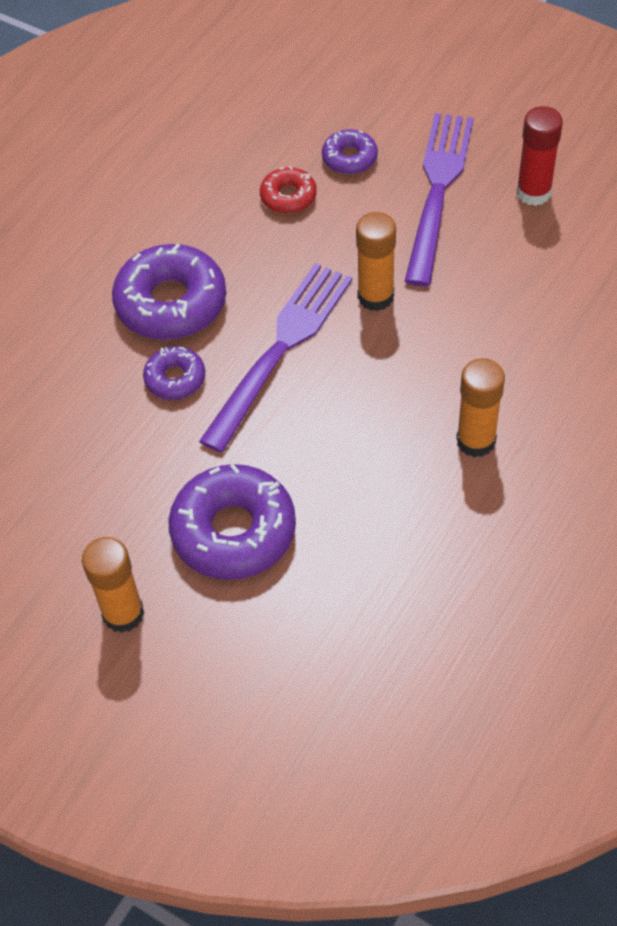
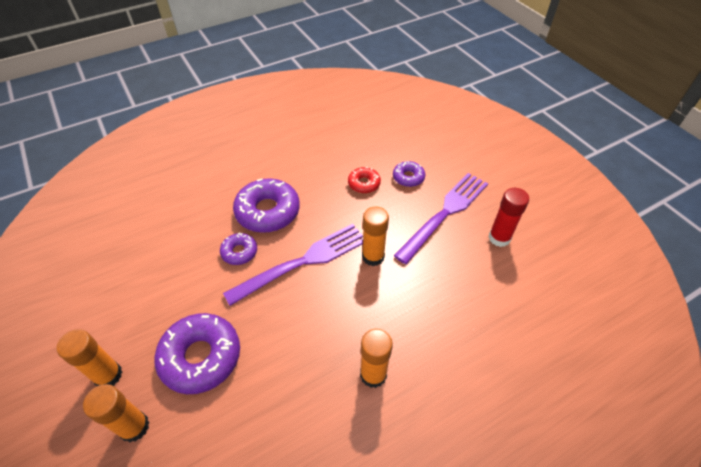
camera: 25 degrees right, 5 degrees down
none -> orange glue stick [83,384,149,442]

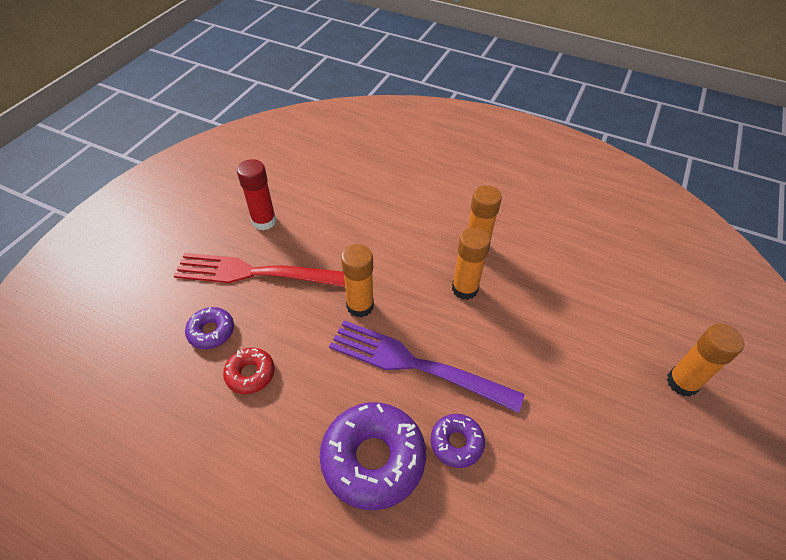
camera: 125 degrees left, 0 degrees up
orange glue stick [57,329,122,386] -> orange glue stick moved to [452,227,491,300]
purple donut [155,313,240,394] -> none
purple fork [394,173,488,264] -> red fork [174,253,345,287]

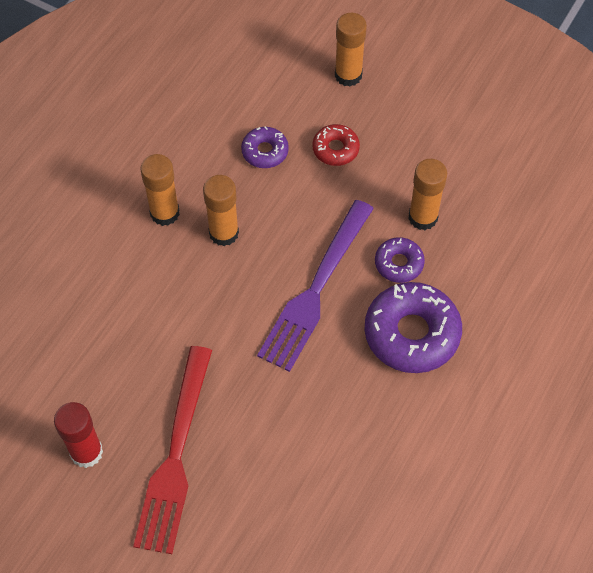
camera: 85 degrees left, 10 degrees up
purple donut [185,307,234,349] -> purple donut moved to [241,126,289,168]
red donut [223,348,275,394] -> red donut moved to [312,124,360,166]
orange glue stick [341,244,374,317] -> orange glue stick moved to [408,159,447,230]

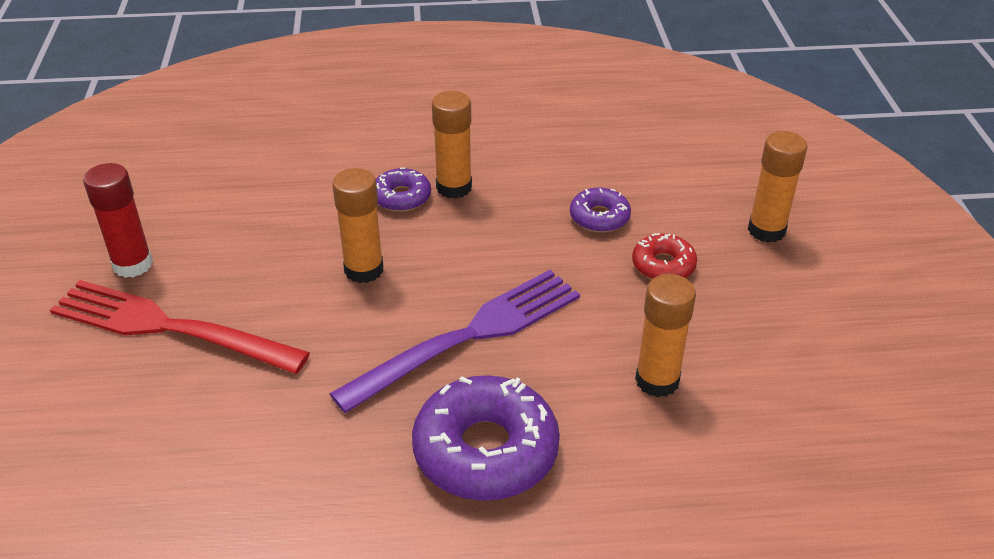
camera: 55 degrees right, 20 degrees down
red fork [133,346,212,554] -> red fork turned 45 degrees clockwise [50,280,310,374]
orange glue stick [203,175,239,246] -> orange glue stick moved to [332,168,384,283]
purple fork [257,200,374,372] -> purple fork turned 150 degrees clockwise [329,270,580,413]
purple donut [375,237,425,283] -> purple donut moved to [376,167,431,212]

